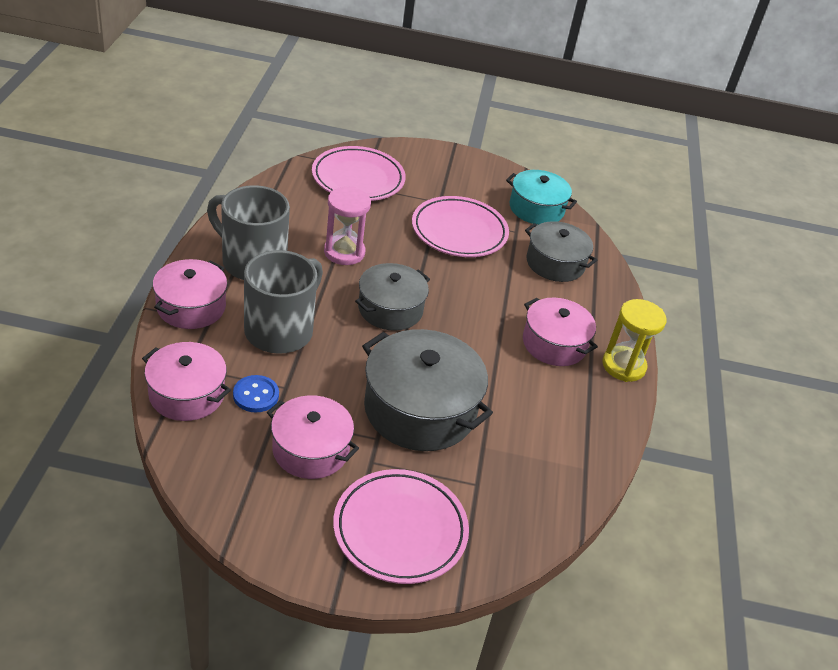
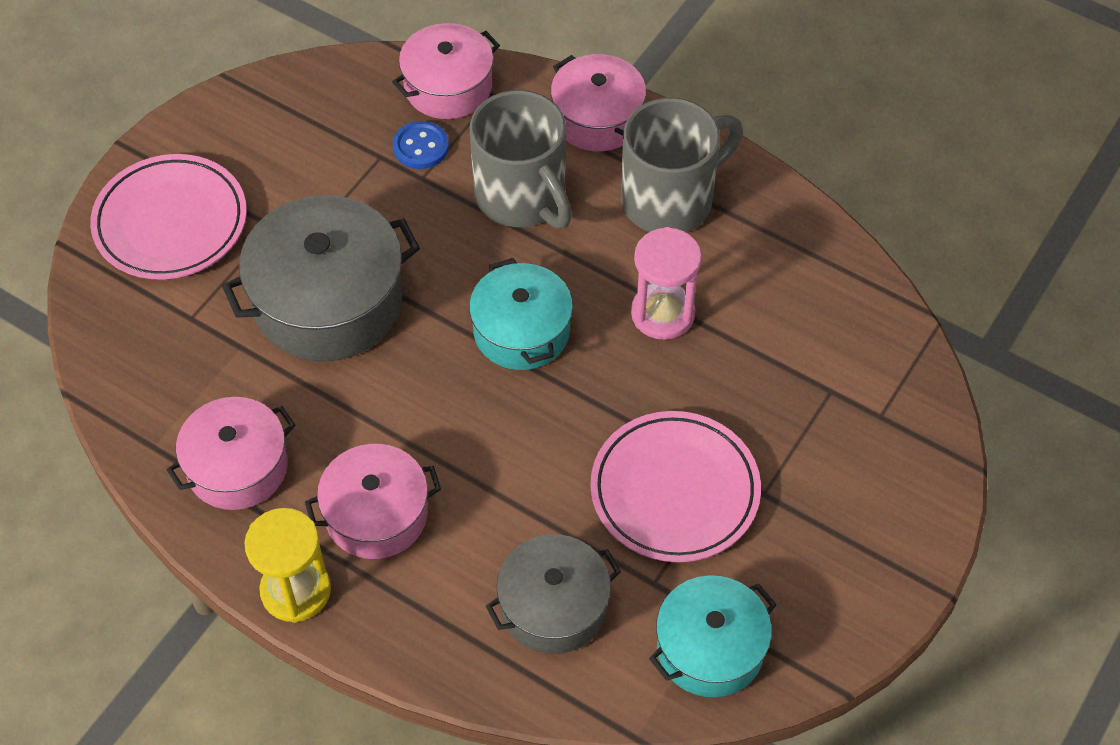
camera: 120 degrees right, 15 degrees up
pink pot [267,395,359,479] -> pink pot moved to [167,397,296,510]
pink plate [312,146,406,201] -> none
grey pot [355,263,430,331] -> turquoise pot [469,258,573,370]

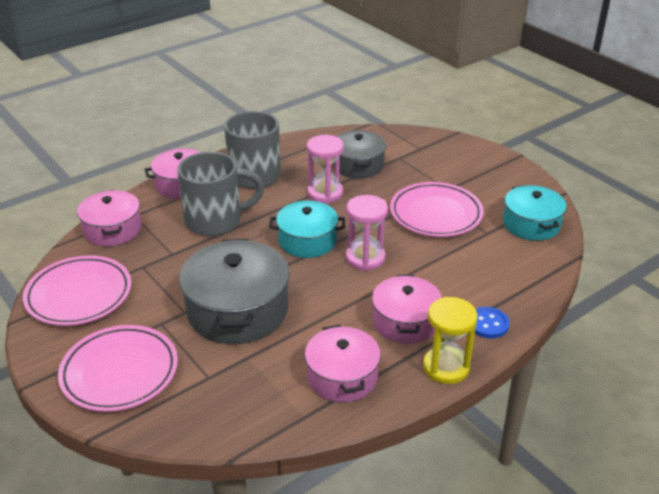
camera: 70 degrees left, 20 degrees down
blue button [393,121,449,169] -> blue button moved to [475,307,510,338]
grey pot [486,534,621,654] -> grey pot moved to [333,130,386,178]
none -> pink plate [23,255,132,326]
none -> pink hourglass [346,195,388,271]

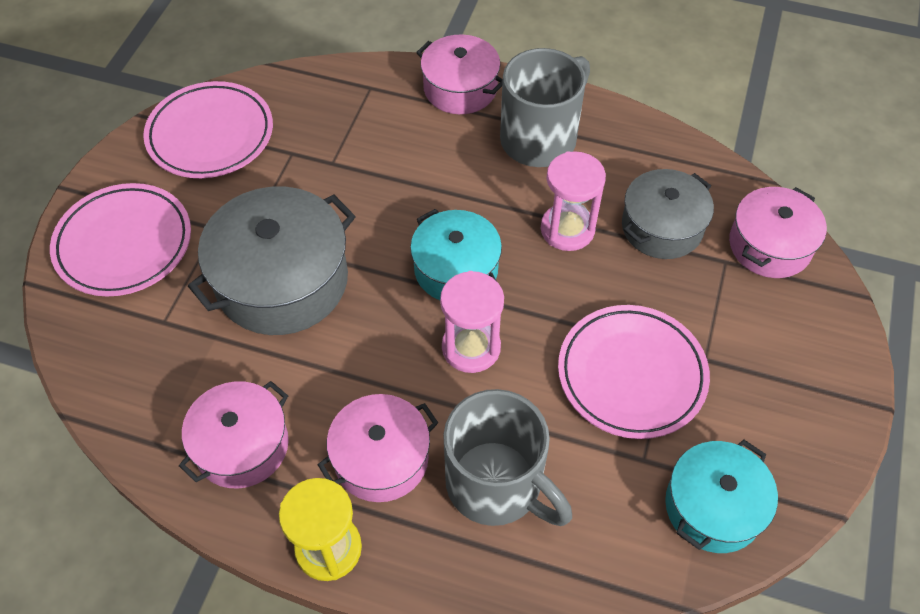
camera: 55 degrees right, 20 degrees up
pink pot [77,190,141,246] -> pink pot moved to [729,187,827,278]
grey mug [177,152,264,236] -> grey mug moved to [443,389,572,526]
blue button [475,307,510,338] -> none

